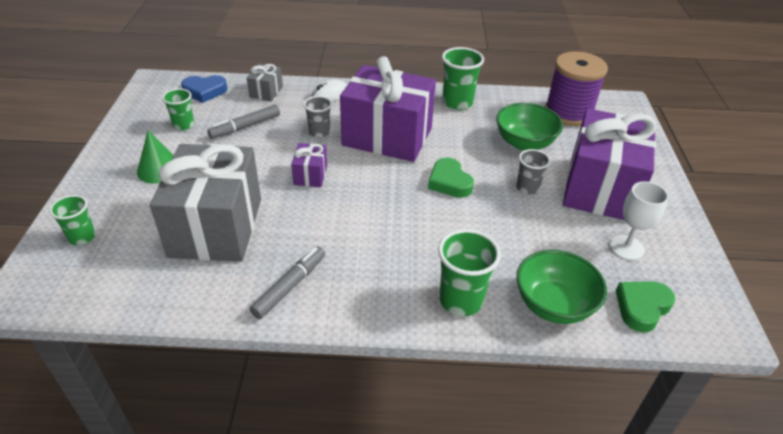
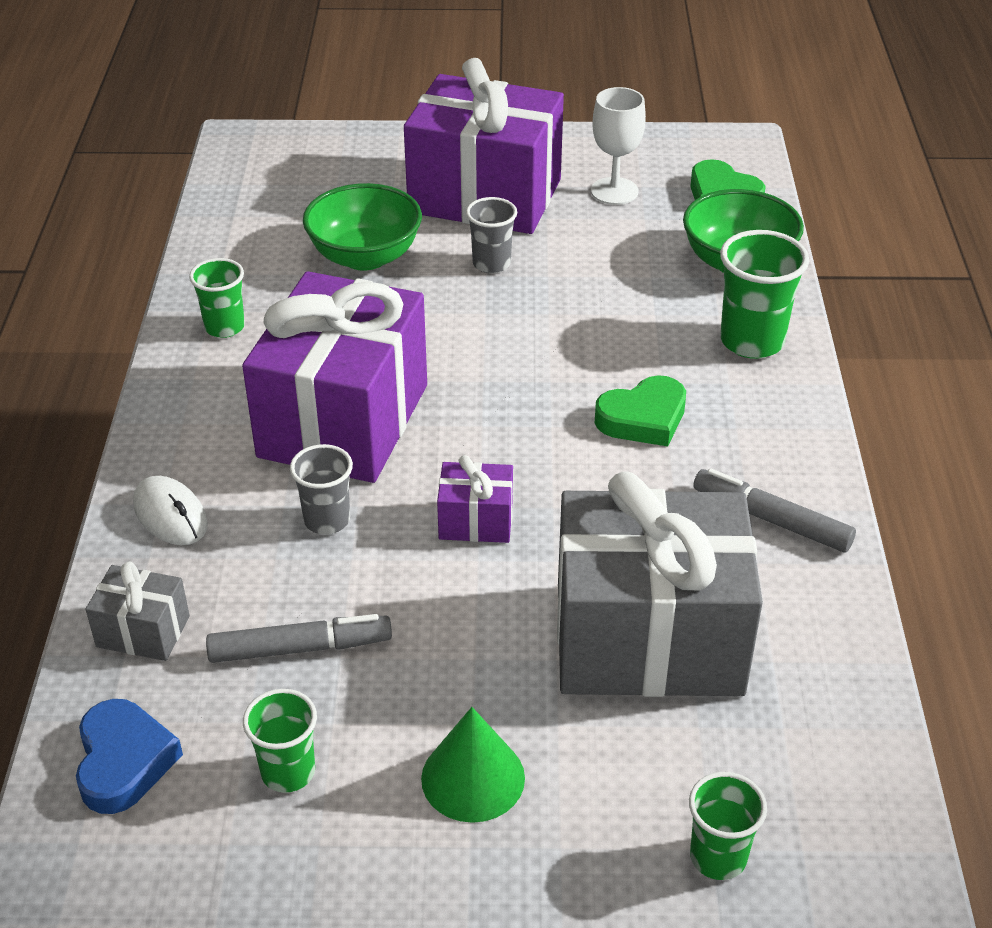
camera: 90 degrees left, 0 degrees up
grey marker [207,105,280,139] -> grey marker turned 60 degrees counterclockwise [206,614,392,663]
green heart [428,157,474,198] -> green heart moved to [595,375,686,446]
green cup [442,47,484,110] -> green cup [189,258,245,338], size x0.63
purple spool [545,52,608,126] -> none

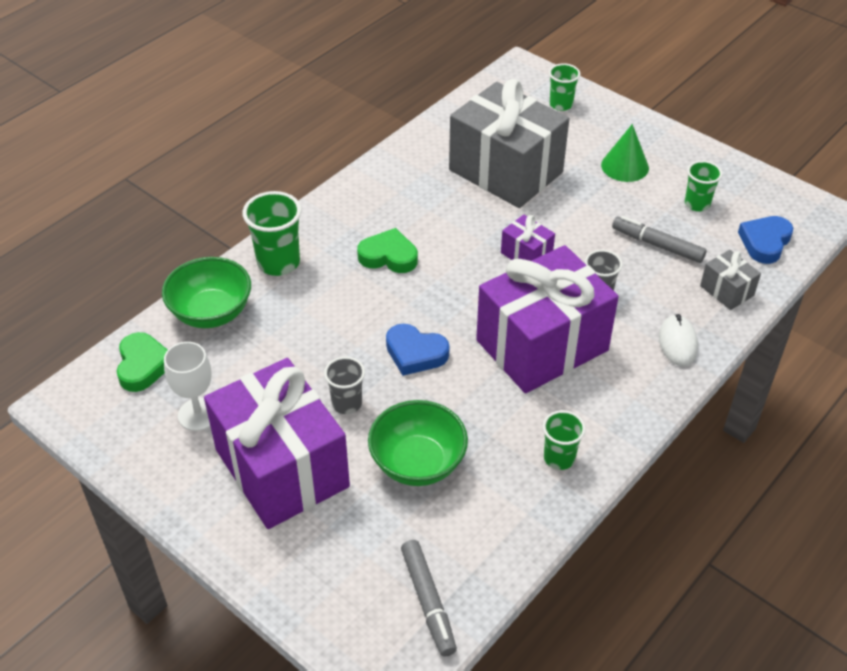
camera: 140 degrees left, 5 degrees up
grey marker [693,468,856,552] -> grey marker moved to [401,540,457,657]
none -> blue heart [386,324,450,376]

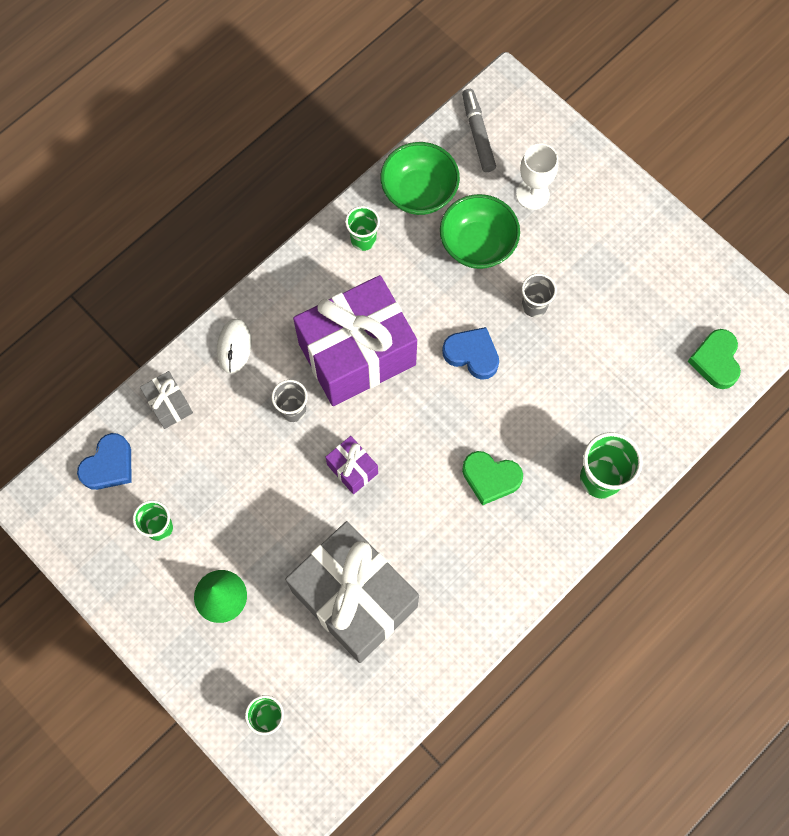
camera: 175 degrees left, 25 degrees up
green bowl [162,257,251,328] -> green bowl moved to [380,142,460,215]
white goblet [164,342,211,431] -> white goblet moved to [516,144,558,210]
purple gift [204,358,350,529] -> none
grey marker [612,216,707,263] -> none

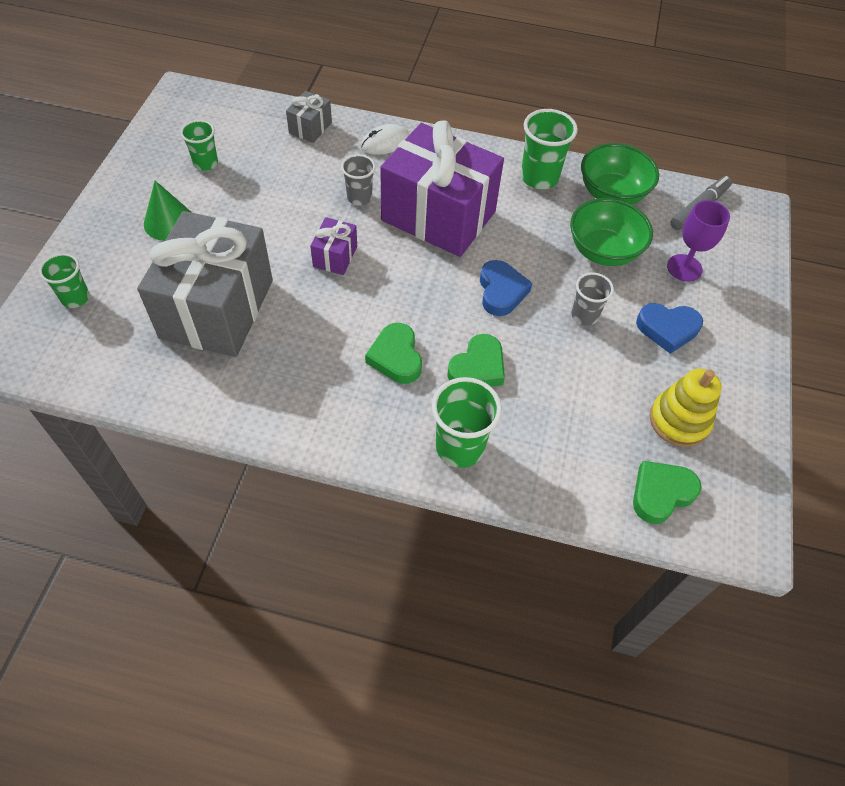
camera: 55 degrees right, 15 degrees down
blue heart [77,433,132,490] -> blue heart moved to [636,303,703,354]
green cup [345,206,380,251] -> green cup [521,109,578,190], size x1.58
white goblet [516,144,558,210] -> purple goblet [667,200,730,282]
none -> green heart [447,334,505,387]
none -> yellow stacking toy [650,369,722,447]

